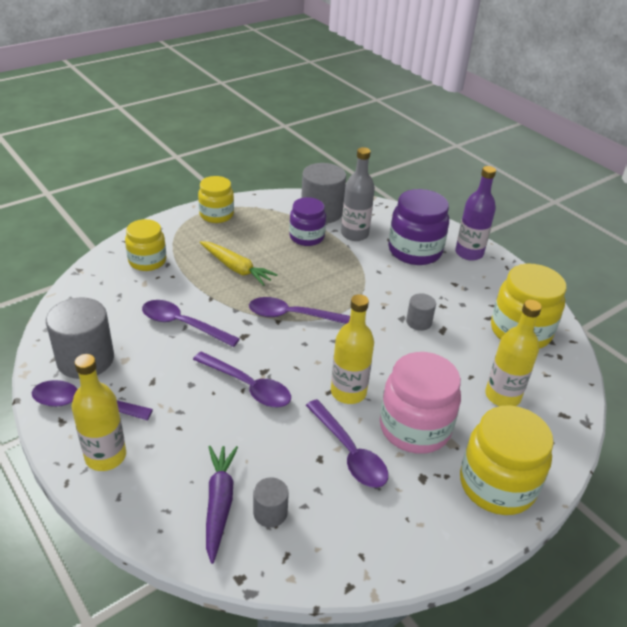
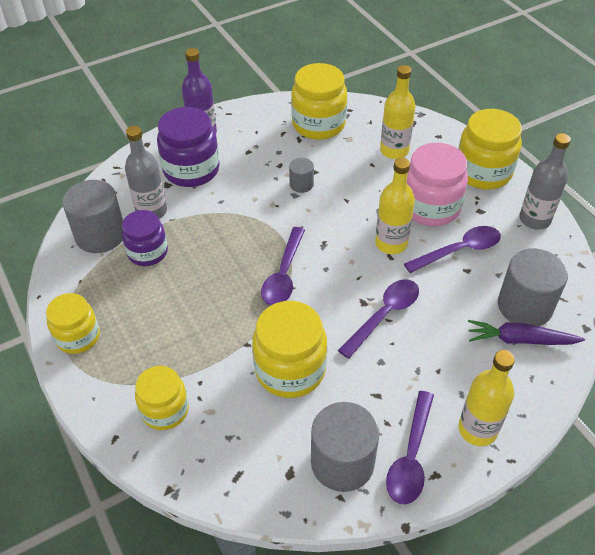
camera: 80 degrees left, 10 degrees up
purple spoon [142,300,240,347] -> yellow jar [252,301,327,398]
yellow carrot [200,241,278,286] -> none
grey cylinder [253,477,289,527] -> grey cylinder [498,249,568,326], size x1.96
none -> grey bottle [519,133,571,230]

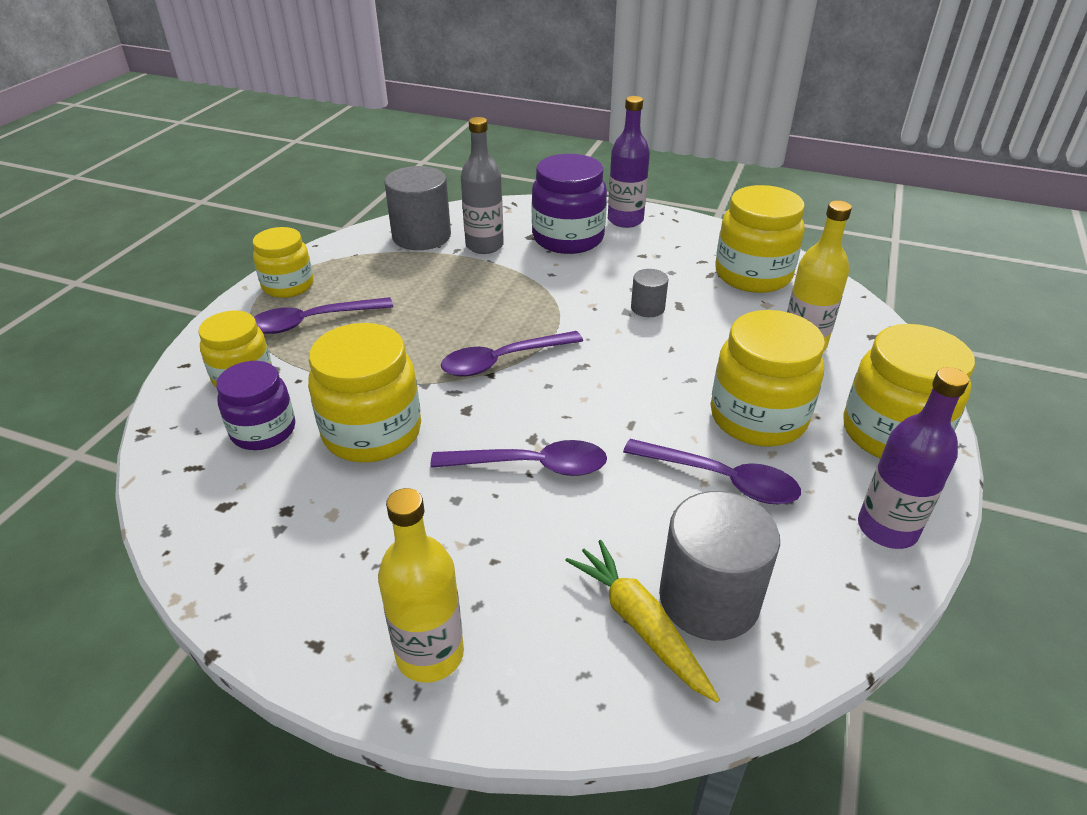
camera: 50 degrees right, 10 degrees down
purple jar [122,210,168,266] -> purple jar moved to [216,361,295,450]
grey cylinder [311,402,379,492] -> none
yellow bottle [375,158,415,254] -> none
purple spoon [386,391,434,504] -> purple spoon moved to [254,297,393,334]
pink jar [407,143,468,226] -> yellow jar [710,310,825,447]
purple carrot [468,320,585,345] -> yellow carrot [565,540,720,703]
grey bottle [519,133,571,230] -> purple bottle [858,367,969,549]

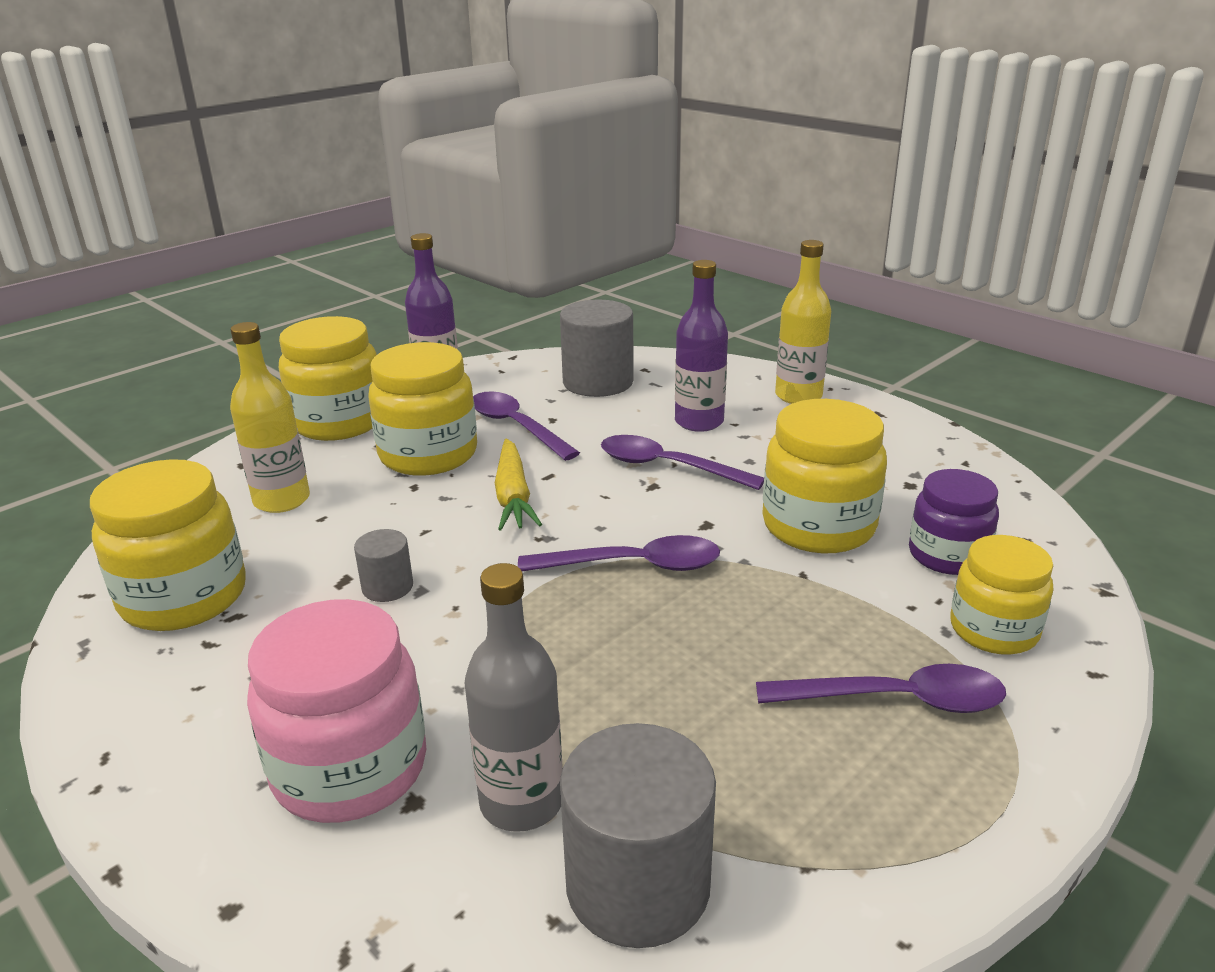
camera: 155 degrees left, 10 degrees down
yellow jar [252,227,313,298] -> none
purple jar [532,154,607,254] -> pink jar [247,599,426,823]
yellow carrot [565,540,720,703] -> yellow carrot moved to [495,438,542,531]
purple bottle [608,96,650,228] -> purple bottle moved to [675,260,728,432]

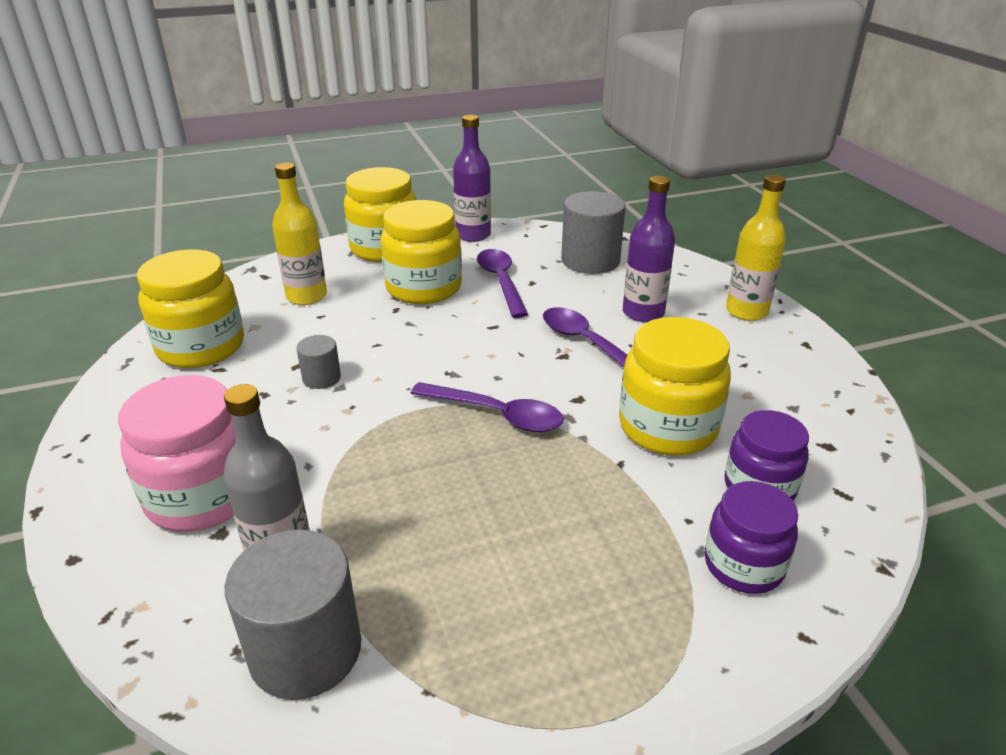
camera: 25 degrees right, 5 degrees up
yellow carrot [495,438,542,531] -> none
purple spoon [756,664,1006,713] -> none
yellow jar [950,535,1053,655] -> purple jar [705,481,798,594]

